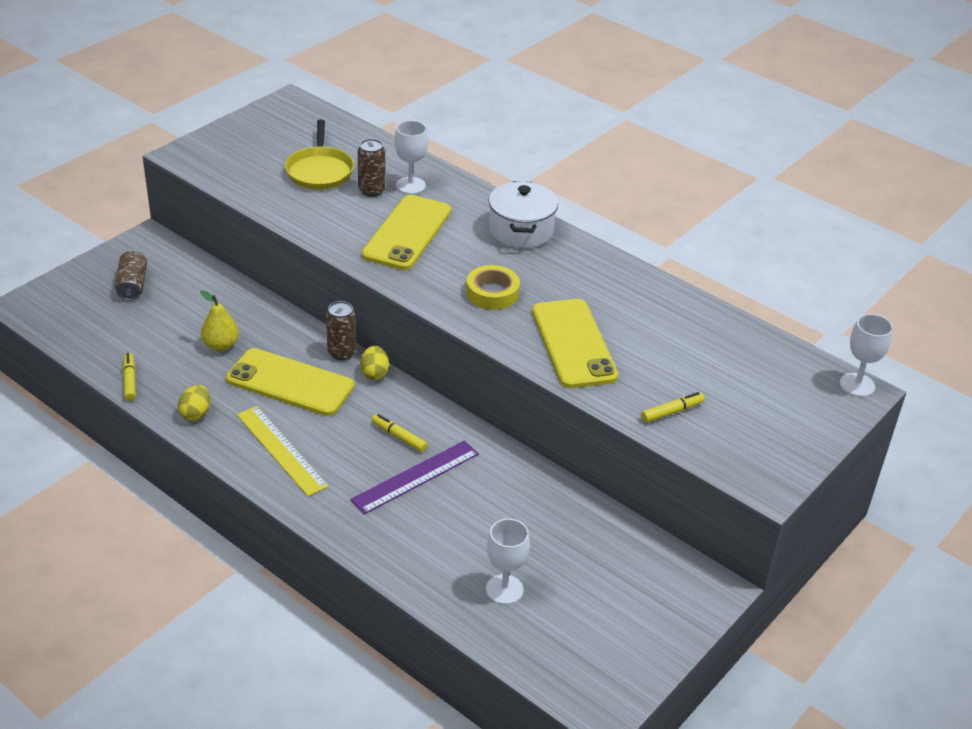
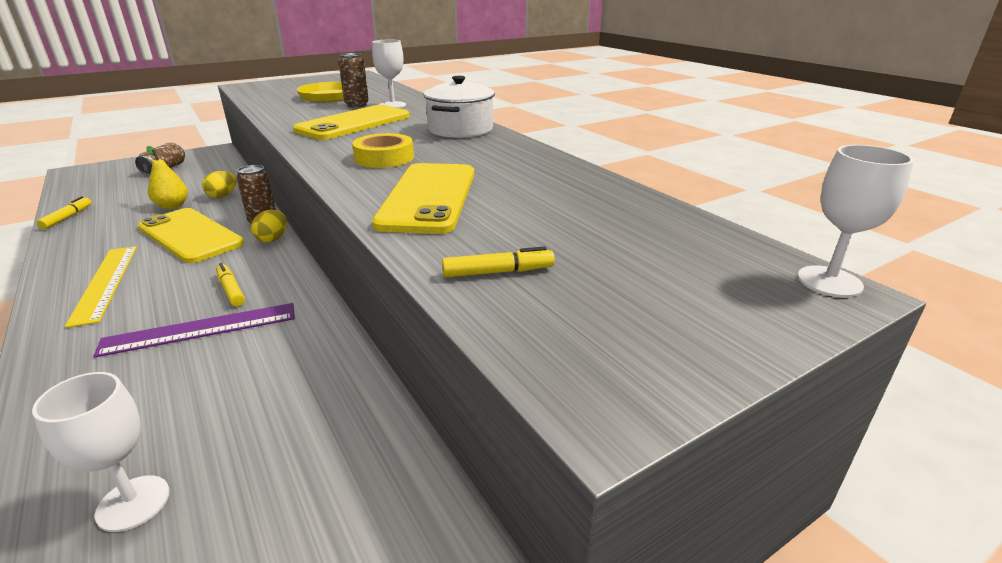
camera: 20 degrees right, 10 degrees down
yellow egg [178,385,210,421] -> yellow egg moved to [202,171,237,198]

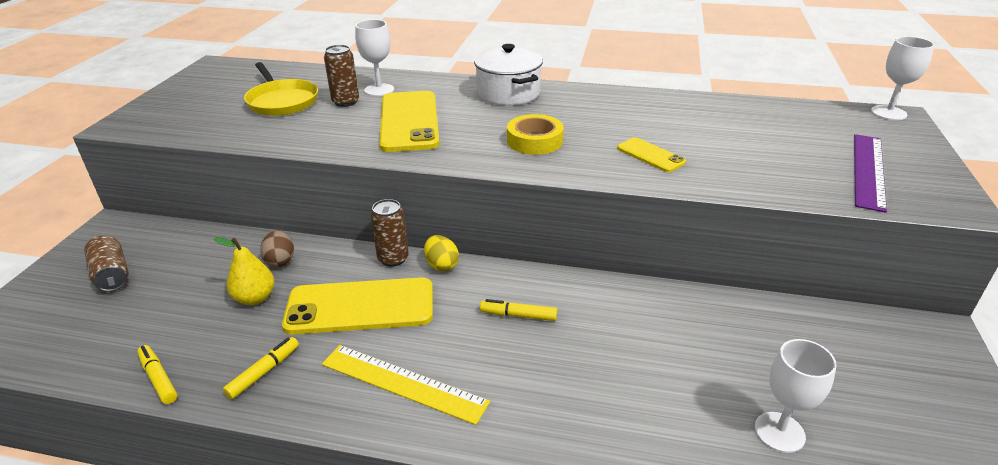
camera: 45 degrees left, 5 degrees up
purple ruler [94,303,295,357] -> purple ruler moved to [854,134,887,212]
yellow egg [202,171,237,198] -> brown egg [260,230,294,267]
yellow phone [372,163,474,234] -> yellow phone [617,137,686,172], size x0.50
yellow marker [442,247,555,277] -> yellow marker moved to [223,337,299,399]

